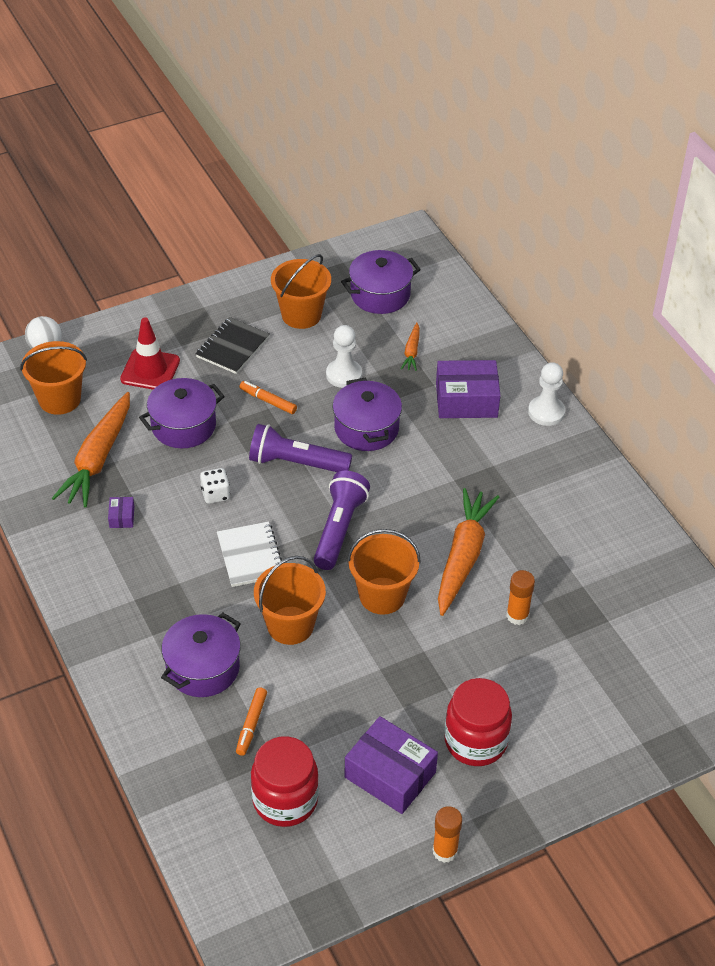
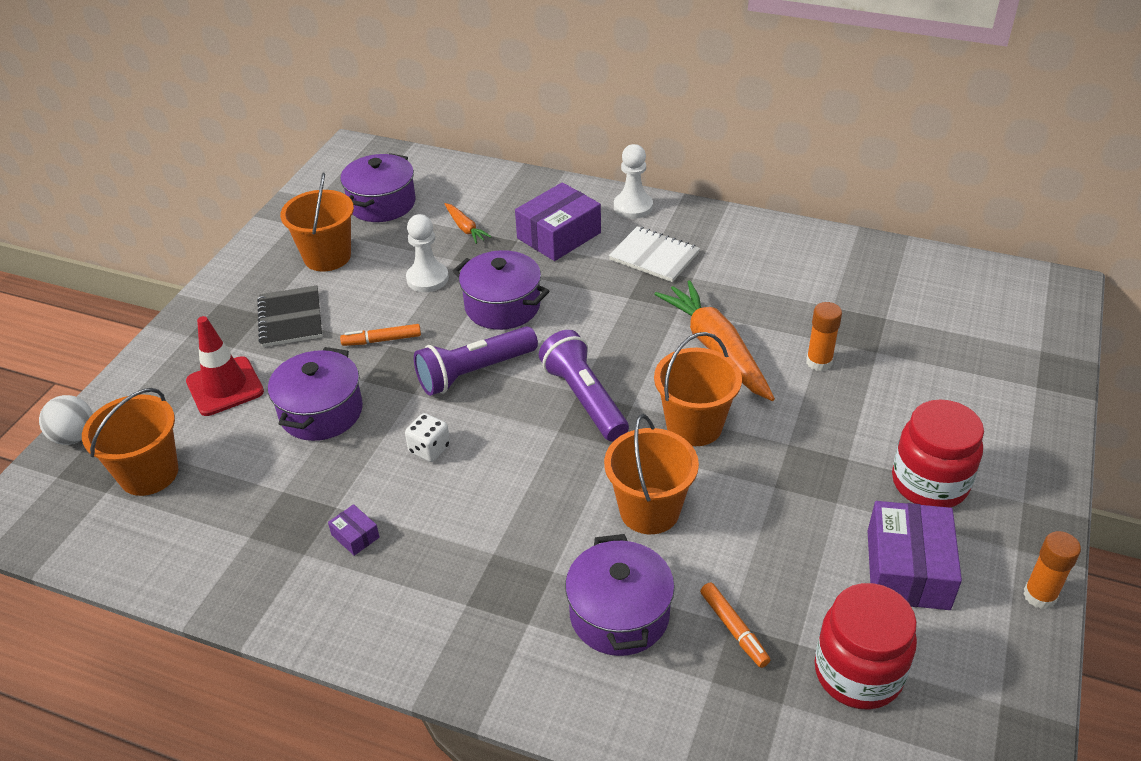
camera: 40 degrees left, 5 degrees down
orange carrot [52,392,130,507] -> none
white notebook [217,521,282,587] -> white notebook moved to [609,226,700,282]
purple box [344,716,438,814] -> purple box turned 75 degrees counterclockwise [868,501,962,610]

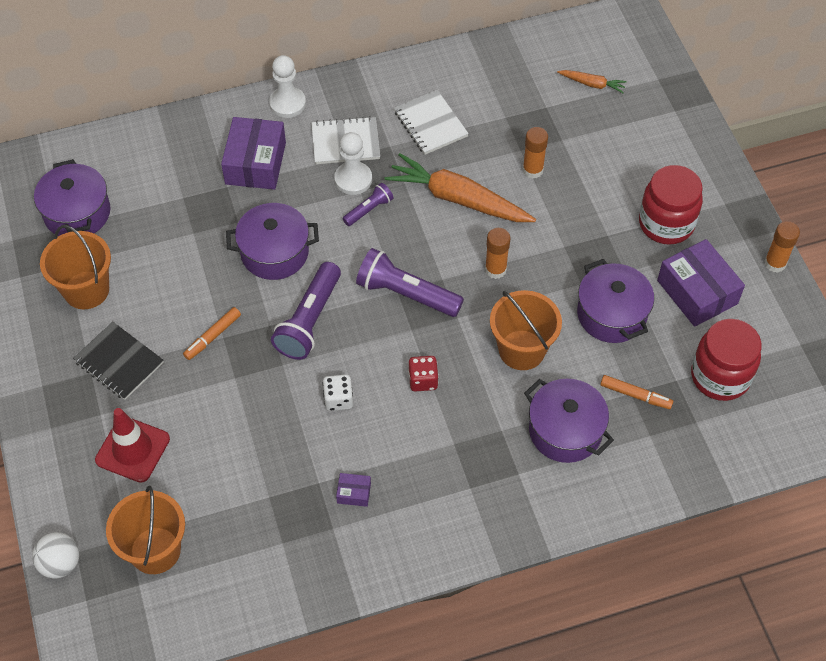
camera: 40 degrees left, 15 degrees up
purple pot [268,347,363,441] -> purple pot moved to [577,259,654,343]
white pawn [406,214,449,292] -> white pawn moved to [334,132,372,195]
orange carrot [444,203,492,244] -> orange carrot moved to [557,70,627,93]
orange bucket [654,332,742,446] -> orange glue stick [485,228,510,279]
none -> purple flashlight [342,183,393,226]
none -> white notebook [394,90,469,155]
none -> red dice [408,356,439,391]

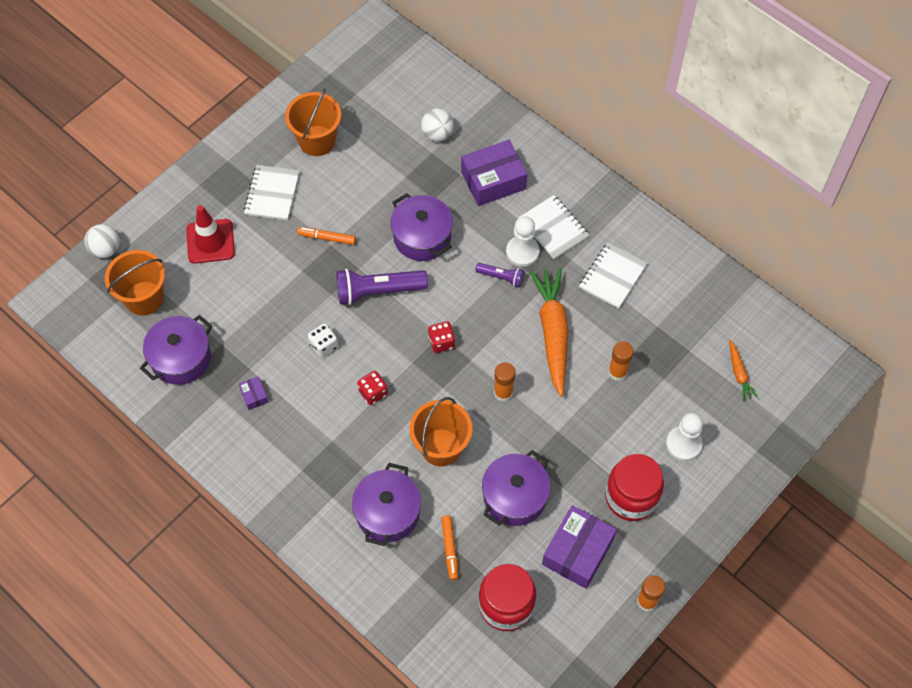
camera: 60 degrees right, 5 degrees up
purple pot [34,159,110,236] -> purple pot moved to [140,315,213,385]
black notebook [73,322,164,400] -> white notebook [244,165,299,220]
white pawn [269,55,306,118] -> white pawn moved to [666,413,703,461]
purple flashlight [356,248,464,317] -> red dice [428,321,455,353]
none -> white ball [421,108,454,141]

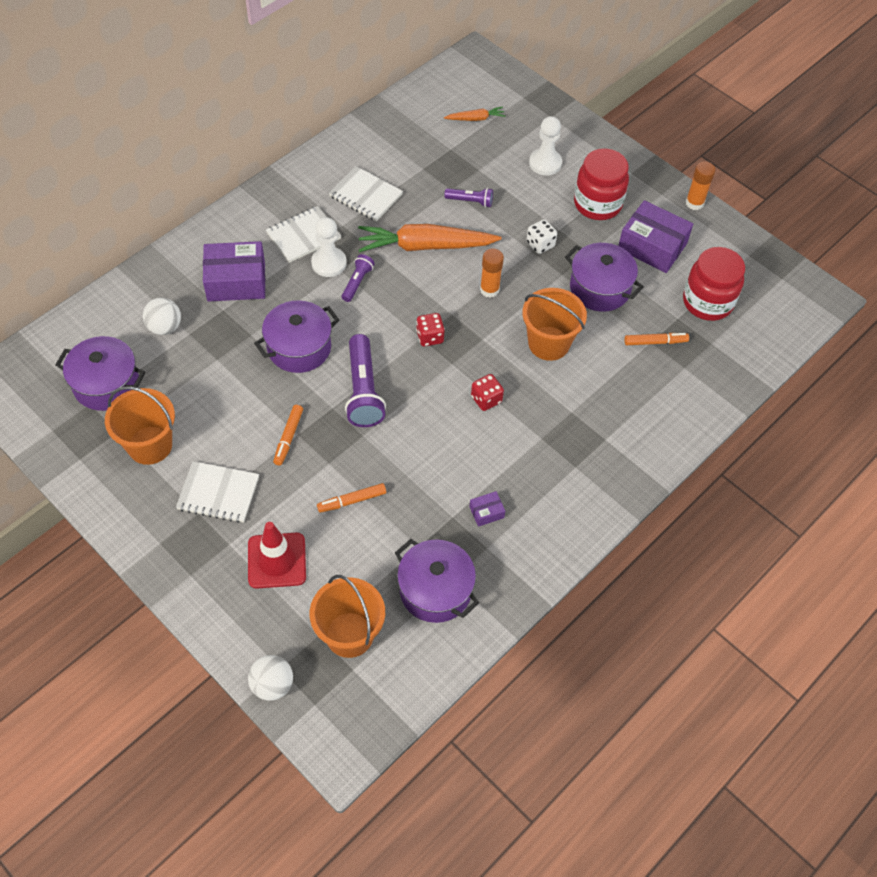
camera: 90 degrees left, 5 degrees down
white dice [308,323,338,358] -> white dice moved to [526,219,557,254]
purple pot [352,463,421,546] -> purple pot moved to [55,336,145,411]
purple box [461,140,527,206] -> purple box turned 75 degrees counterclockwise [203,241,265,302]
orange glue stick [608,341,634,381] -> purple flashlight [444,188,493,208]
none -> orange marker [317,483,386,513]

